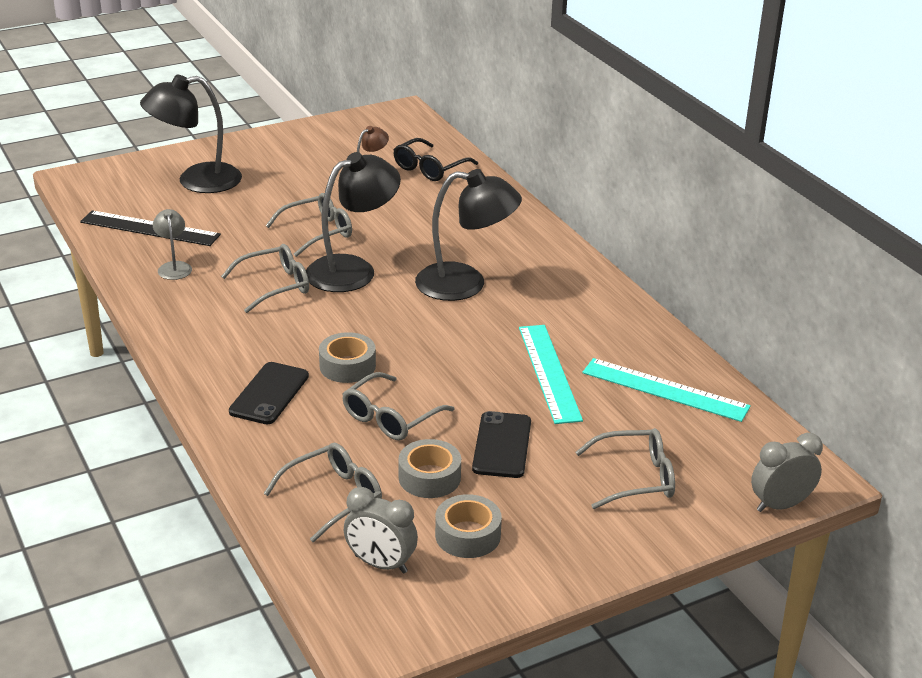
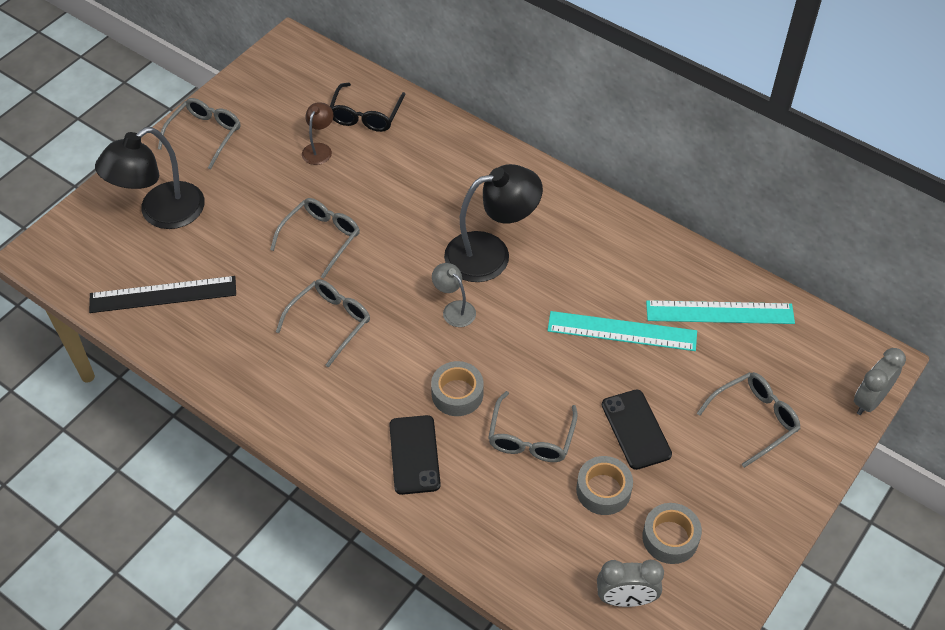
camera: 25 degrees left, 20 degrees up
grey lamp [153,209,192,280] -> grey lamp moved to [432,263,476,327]
grey glasses [263,443,382,542] -> grey glasses moved to [158,98,241,169]
black lamp [306,152,401,292] -> none
turquoise ruler [519,325,583,424] -> turquoise ruler turned 45 degrees counterclockwise [547,311,697,351]

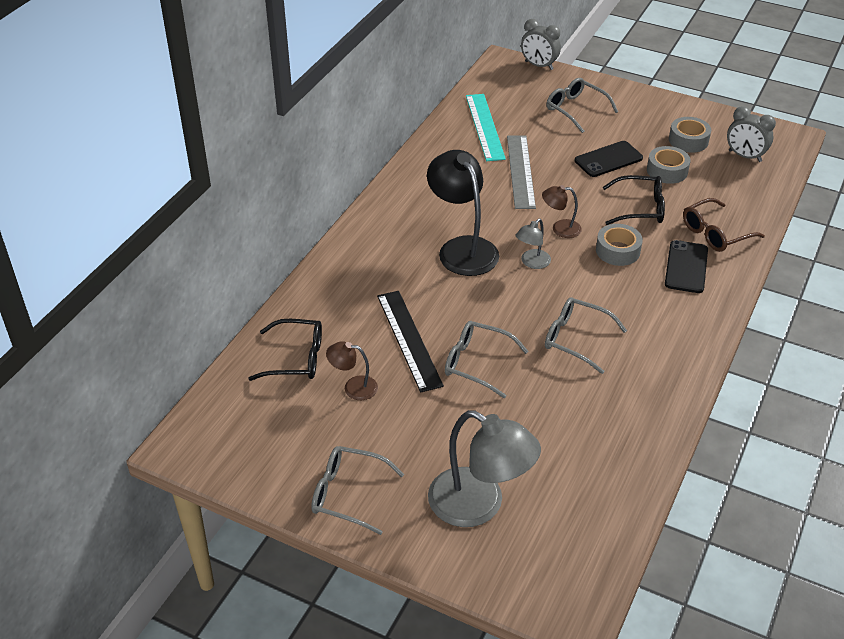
camera: 100 degrees left, 10 degrees down
black ruler [89,276,236,313] -> black ruler moved to [377,291,444,393]
black lamp [95,127,205,229] -> grey lamp [428,410,541,527]
black phone [389,415,441,495] -> black phone turned 60 degrees counterclockwise [665,240,708,293]
grey glasses [488,391,578,462] -> black glasses [603,175,665,225]
turquoise ruler [547,311,697,351] -> grey ruler [507,135,536,209]
grey clock [597,560,664,607] -> grey clock turned 135 degrees clockwise [727,106,776,162]
none -> brown lamp [542,185,582,238]
none -> brown glasses [683,198,765,252]

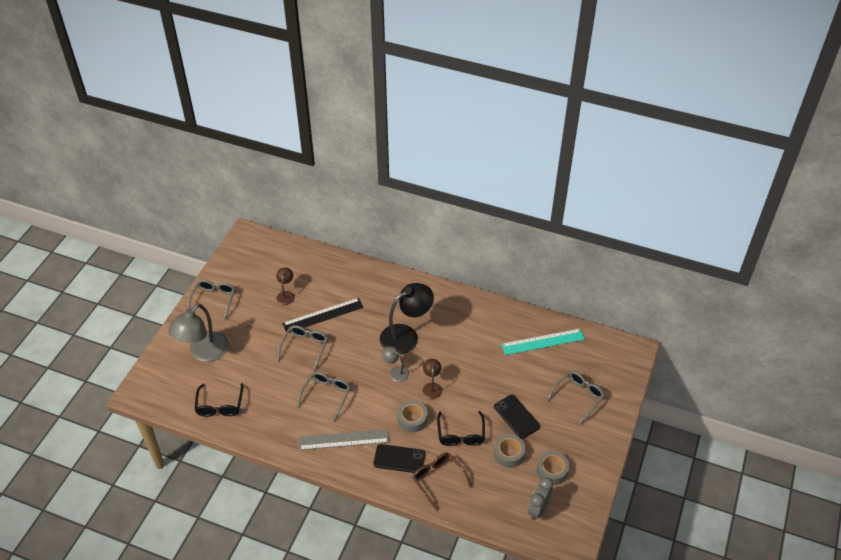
camera: 85 degrees right, 5 degrees up
black glasses [248,319,322,381] -> black glasses moved to [195,383,243,417]
grey ruler [507,135,536,209] -> grey ruler moved to [299,429,389,450]
grey clock [521,19,561,70] -> none

